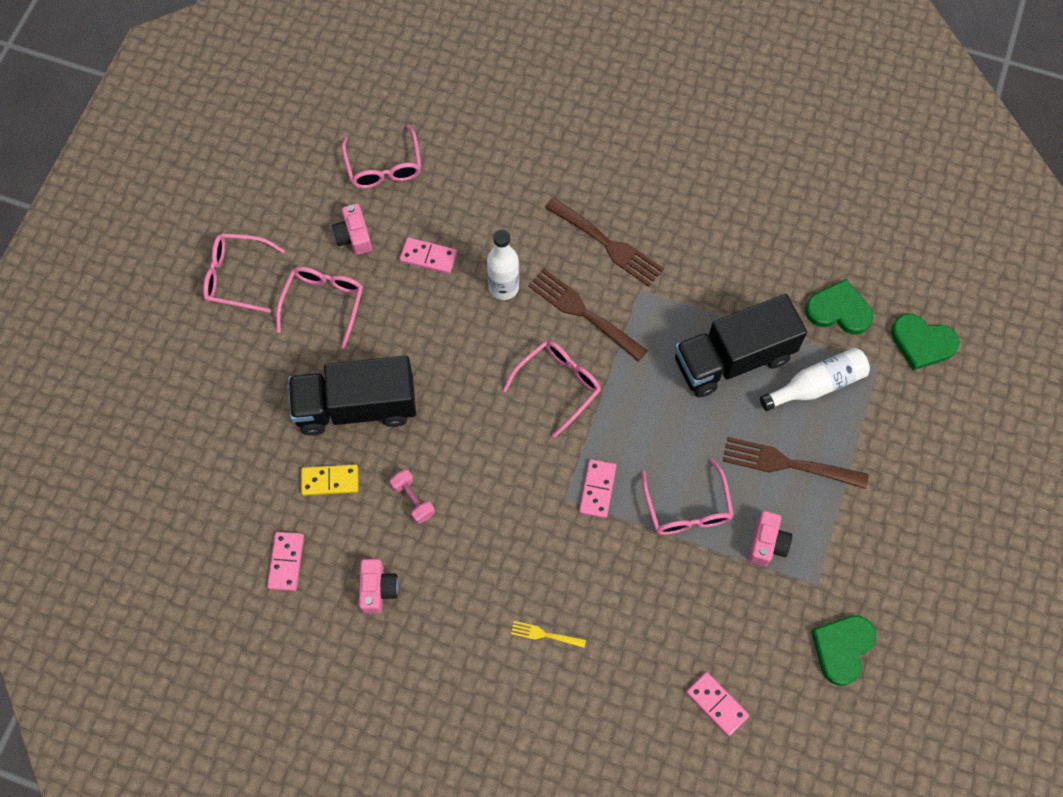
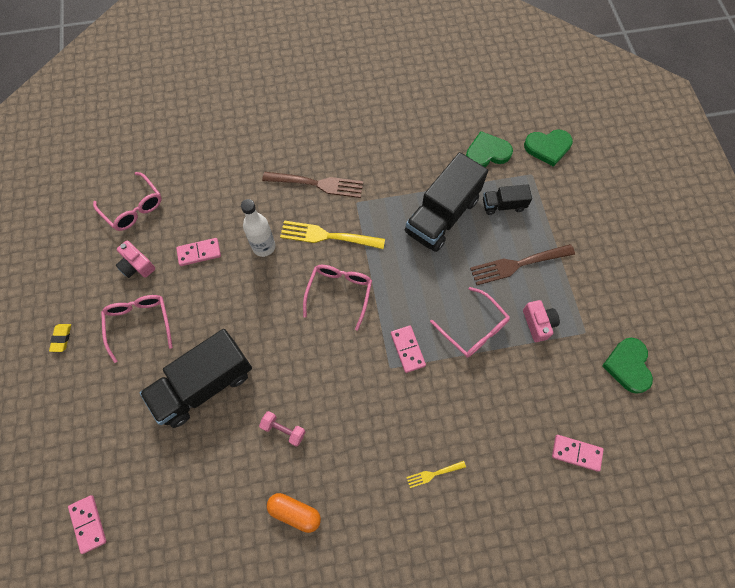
camera: 30 degrees left, 0 degrees up
pink glasses [203,233,285,313] -> yellow eraser [49,324,71,352]
pink domino [267,532,304,591] -> pink domino moved to [68,495,106,554]
yellow domino [301,464,359,496] -> none
pink camera [359,559,399,613] -> orange capsule [267,493,321,533]
brown fork [528,269,648,362] -> yellow fork [280,221,385,249]
white bottle [760,348,870,411] -> black truck [483,184,532,215]

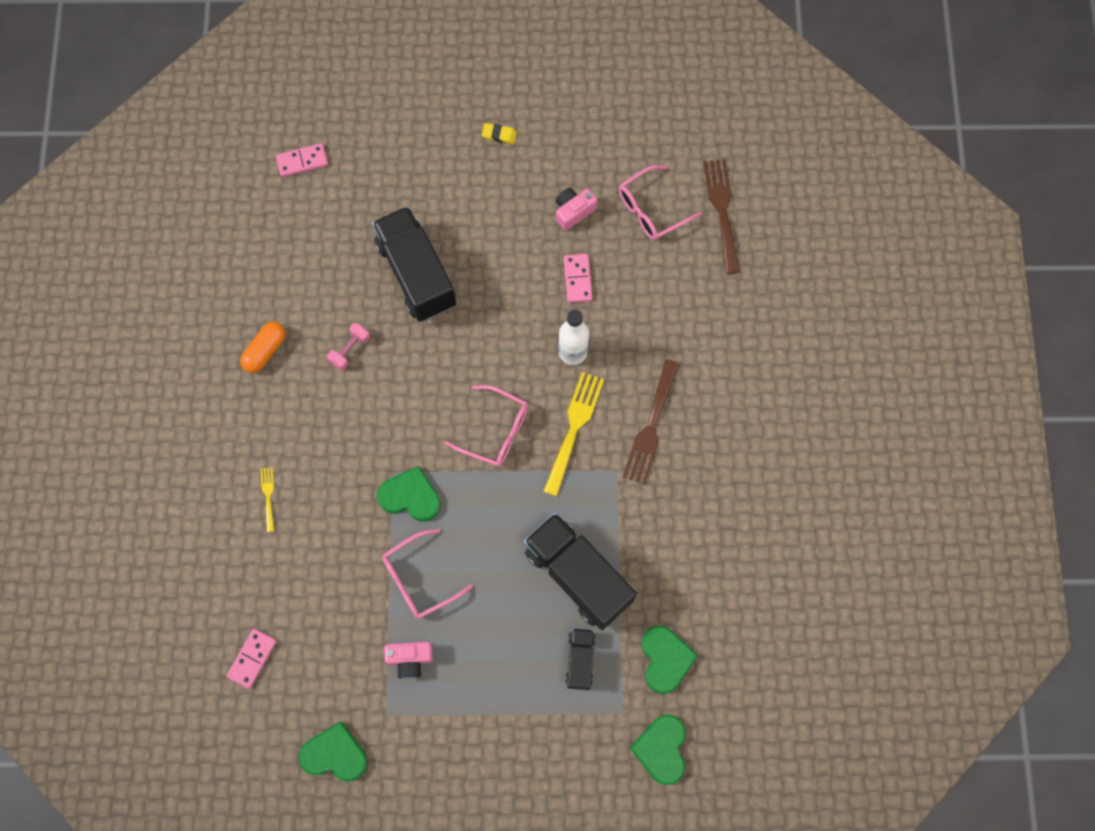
camera: 100 degrees right, 5 degrees up
pink glasses [101,295,173,363] -> none
pink domino [391,326,426,373] -> green heart [377,466,441,522]
brown fork [470,244,575,285] -> brown fork moved to [703,159,740,274]

